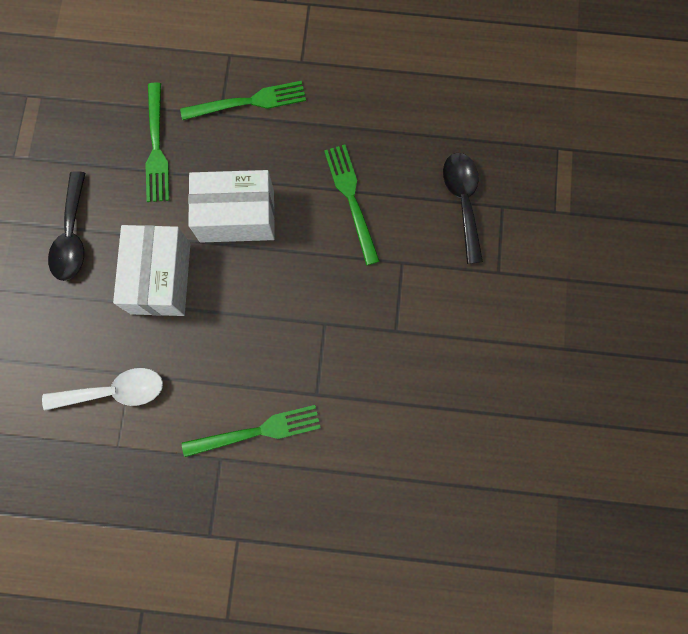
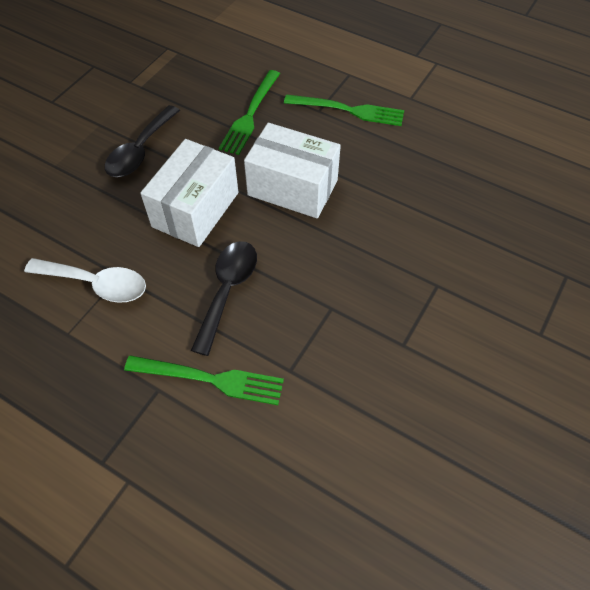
camera: 25 degrees right, 20 degrees down
green fork [324,145,380,265] -> none
black spoon [443,153,483,264] -> black spoon moved to [191,241,257,356]

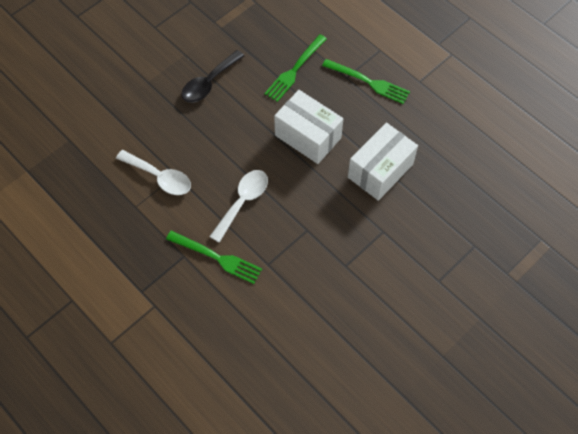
camera: 15 degrees right, 5 degrees up
white box [140,139,238,247] -> white box moved to [348,123,418,201]
black spoon [191,241,257,356] -> white spoon [209,170,268,243]

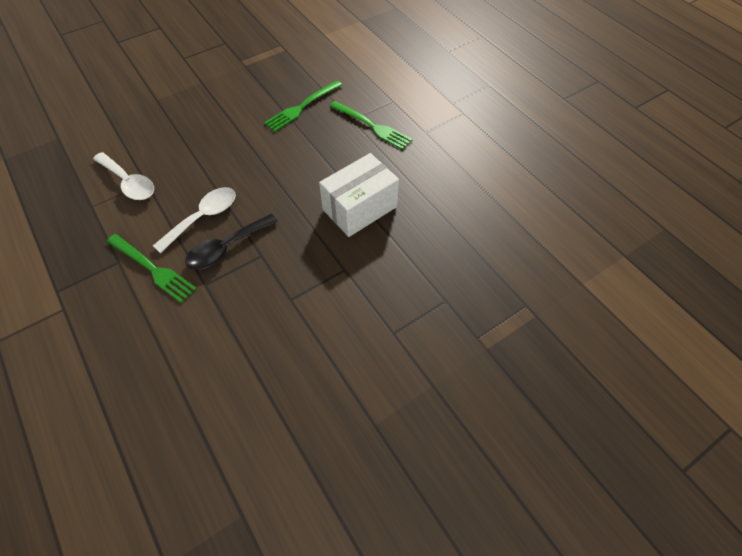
camera: 10 degrees right, 5 degrees down
black spoon [181,50,244,103] -> black spoon moved to [185,214,278,270]
white box [274,90,343,164] -> none

